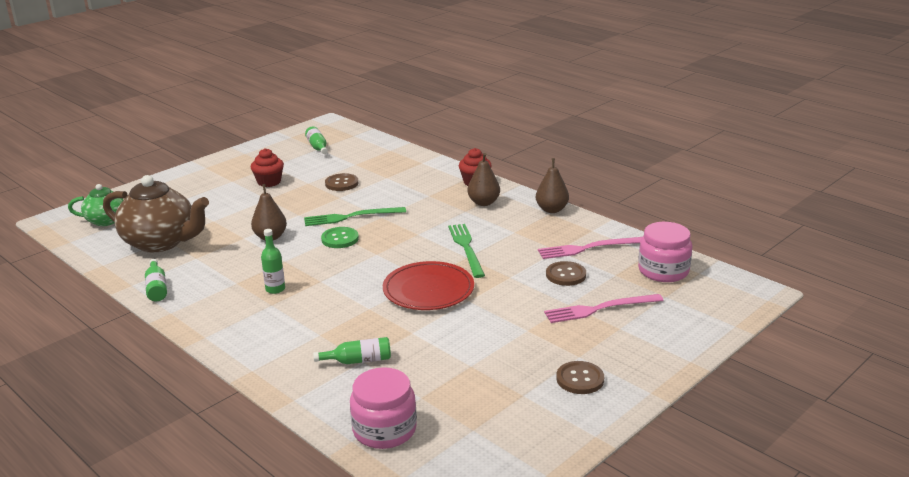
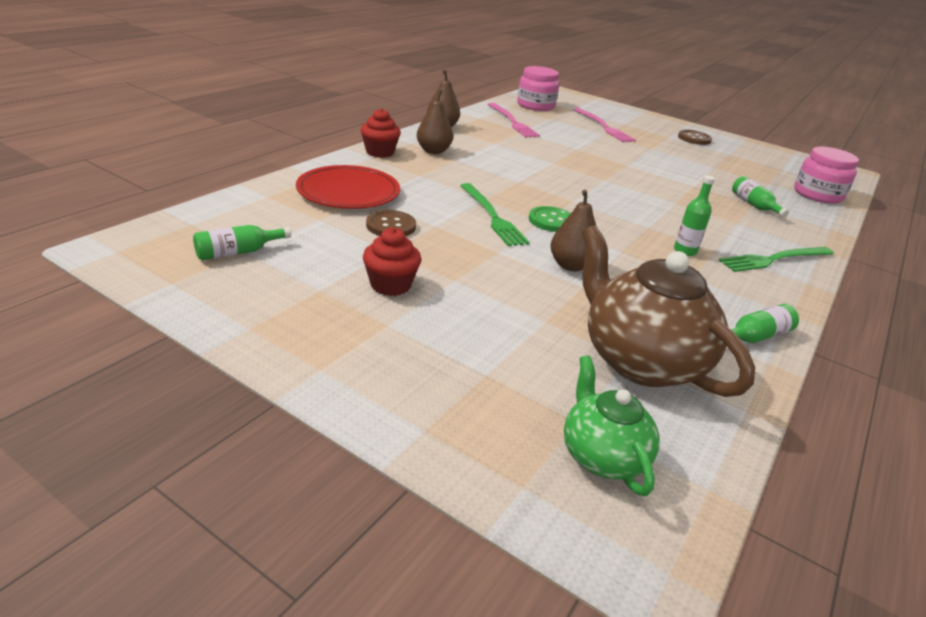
camera: 105 degrees left, 5 degrees up
brown teapot [103,175,209,253] -> brown teapot turned 45 degrees counterclockwise [582,225,755,397]
red plate [383,261,474,310] -> red plate moved to [296,165,400,209]
green fork [448,224,485,278] -> green fork moved to [719,247,834,272]
brown button [546,261,586,286] -> none

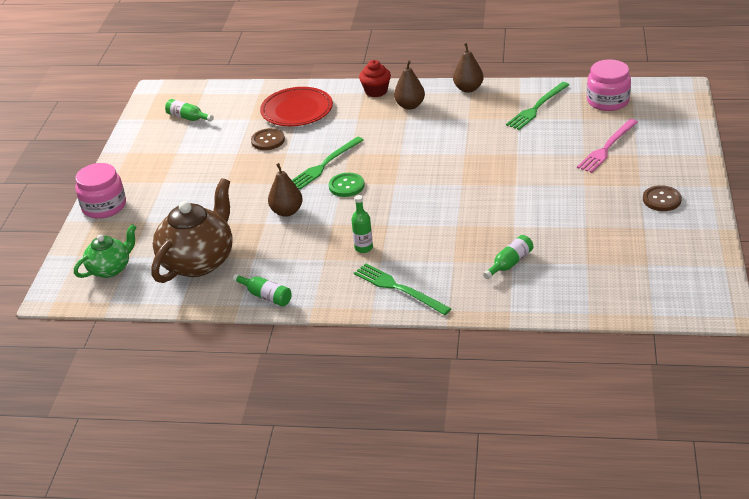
camera: 70 degrees right, 5 degrees up
red cupcake [363,227,421,296] -> none
pink fork [488,103,540,137] -> green fork [506,82,569,130]
pink jar [794,147,859,204] -> pink jar moved to [75,163,126,219]

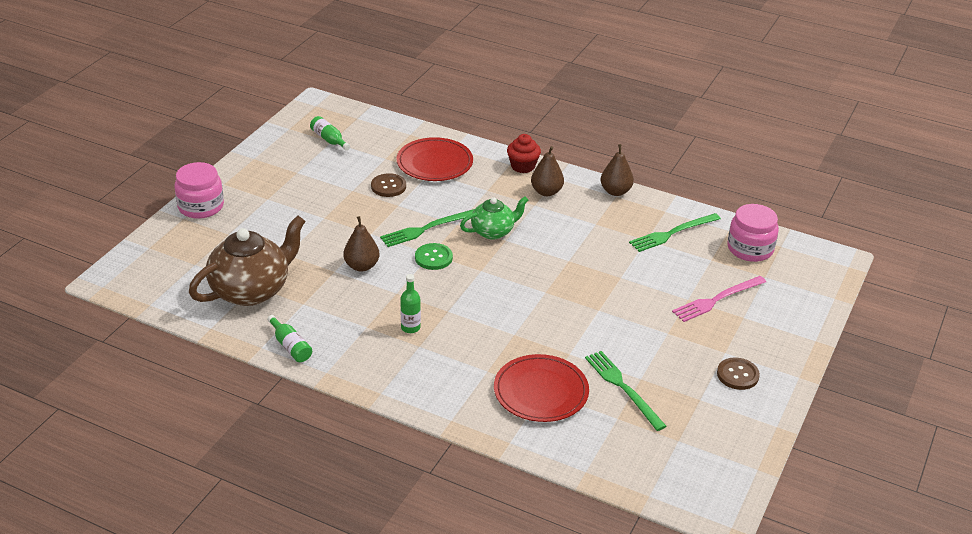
camera: 15 degrees right, 0 degrees up
green teapot [74,224,136,278] -> green teapot moved to [460,196,528,240]
green fork [354,263,452,315] -> green fork moved to [585,351,667,431]
green bottle [483,235,533,279] -> red plate [494,354,589,422]

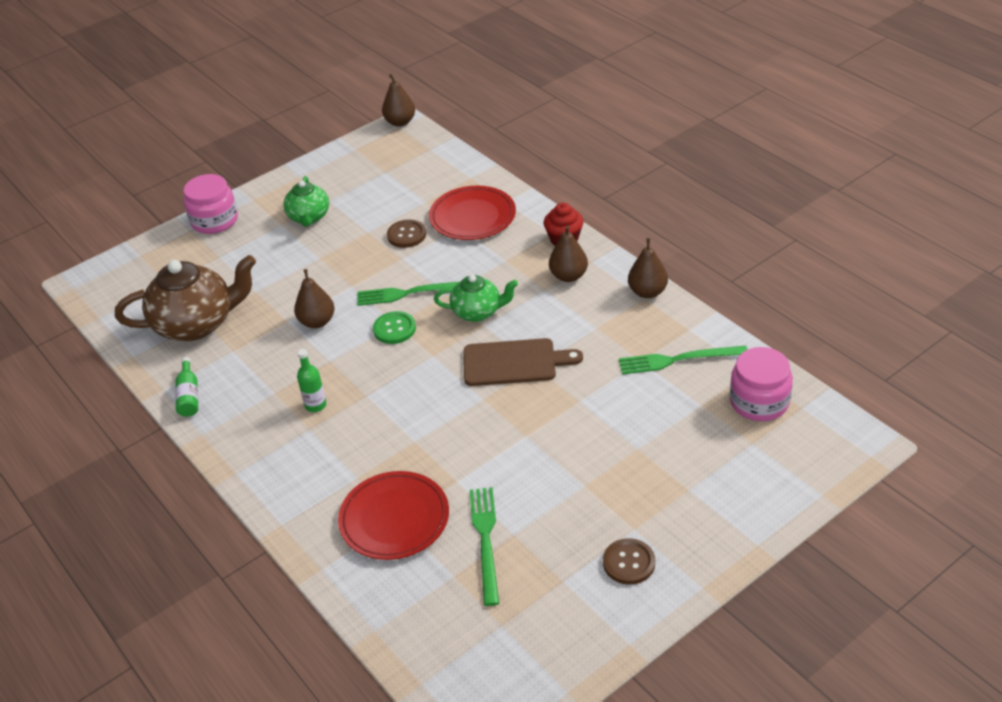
camera: 30 degrees right, 5 degrees up
green bottle [310,116,350,150] -> none
pink fork [672,276,766,322] -> none
none -> green teapot [283,176,329,227]
none -> brown pear [382,74,415,127]
none -> brown cutting board [464,338,583,386]

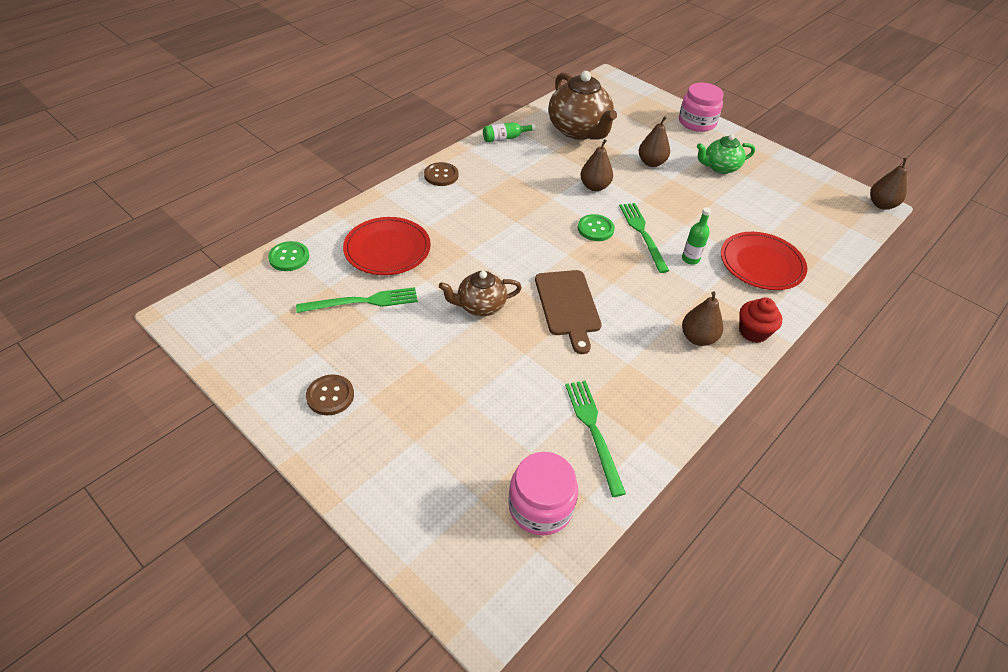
camera: 75 degrees right, 5 degrees up
green bottle [297,349,326,412] -> green bottle moved to [682,207,711,265]
brown button [387,219,426,248] -> brown button moved to [424,162,459,186]
green teapot [434,274,518,322] -> none
brown pear [628,238,668,298] -> brown pear moved to [639,116,670,167]
none -> green button [268,241,309,271]
none -> brown teapot [439,271,522,316]

